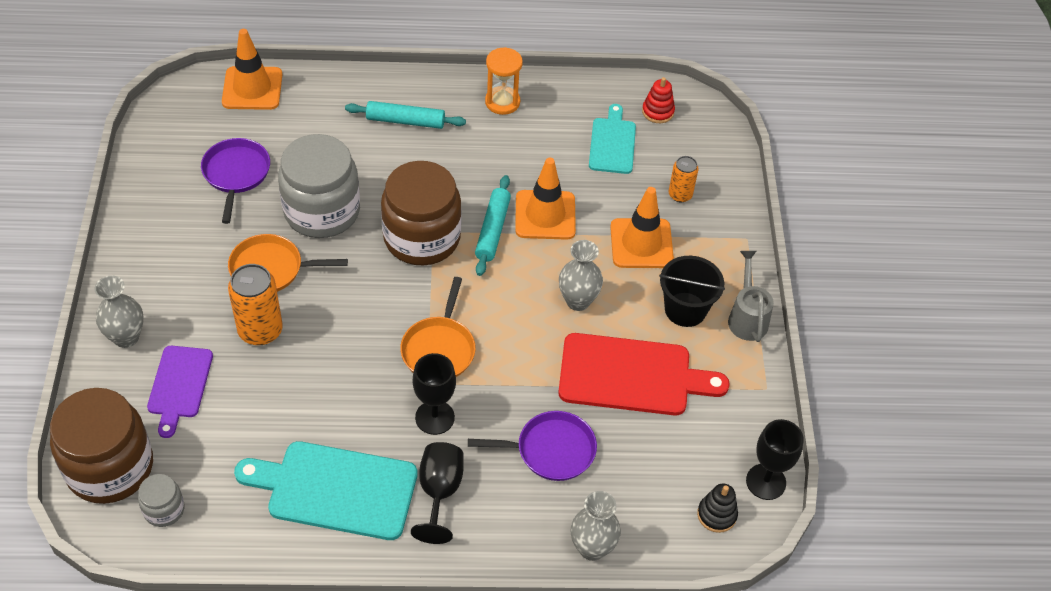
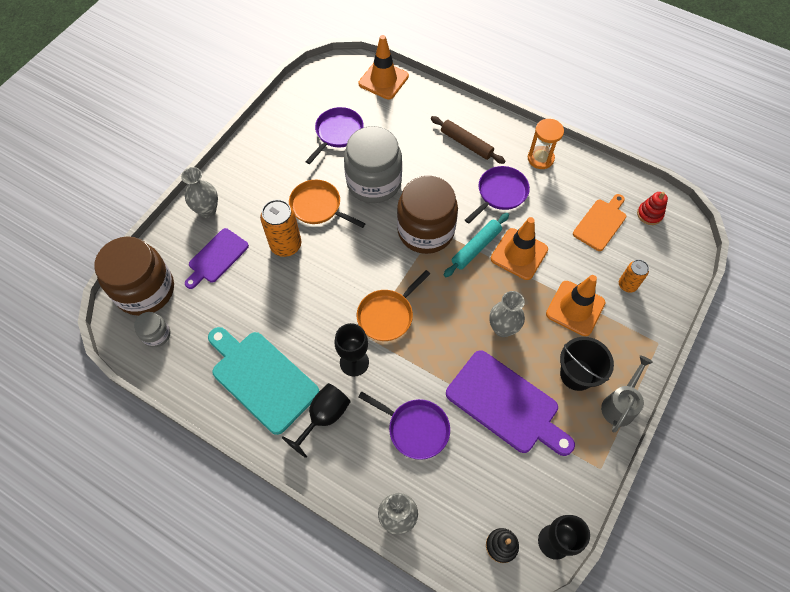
camera: 35 degrees right, 10 degrees up
turquoise rolling pin [345,101,466,129] -> brown rolling pin [431,116,505,164]
red cutting board [558,333,730,415] -> purple cutting board [446,350,575,456]
turquoise cutting board [589,104,636,174] -> orange cutting board [573,194,626,251]
none -> purple pan [465,166,530,224]

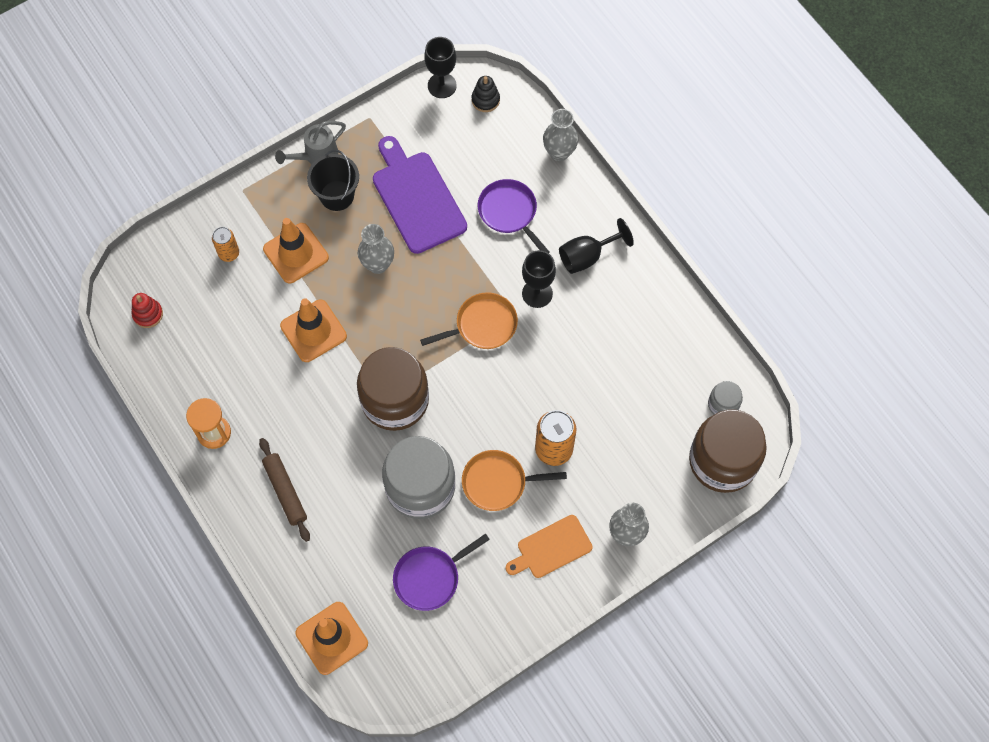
camera: 155 degrees left, 5 degrees up
purple cutting board [185,228,249,289] -> none
turquoise cutting board [208,327,319,435] -> none
orange pan [289,180,366,228] -> orange pan turned 120 degrees clockwise [462,450,567,511]
turquoise rolling pin [444,213,509,277] -> none
purple pan [465,166,530,224] -> none
orange cutting board [573,194,626,251] -> orange cutting board moved to [506,515,593,578]

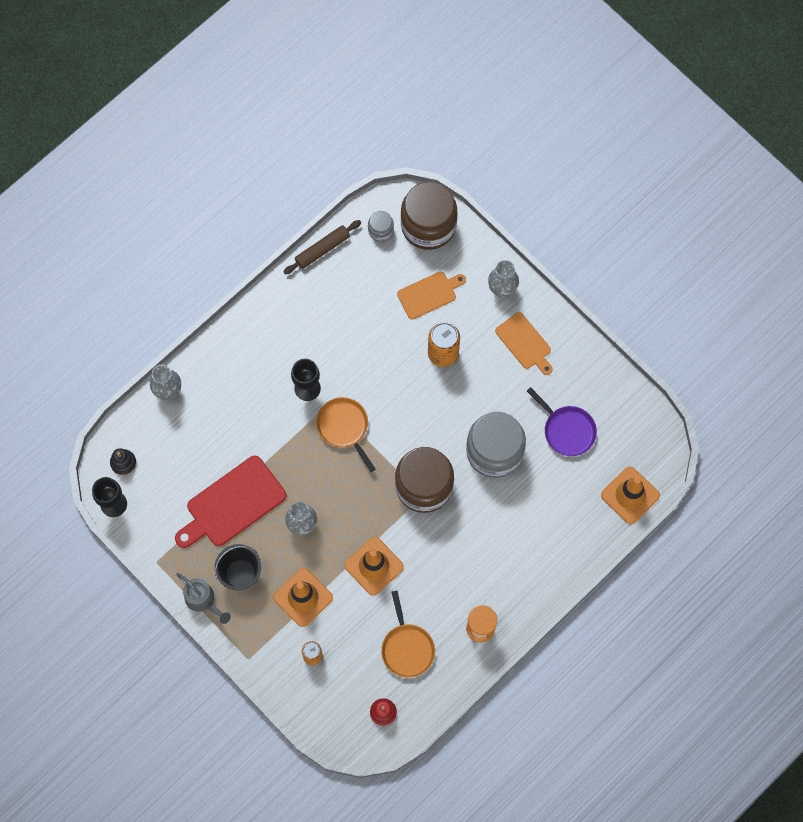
camera: 100 degrees left, 5 degrees up
brown rolling pin [259,438,310,542] -> brown rolling pin moved to [283,220,361,274]
purple cutting board [373,136,467,254] -> red cutting board [175,456,286,548]
orange pan [462,450,567,511] -> orange pan moved to [381,591,435,678]
purple pan [478,179,550,253] -> none
black goblet [559,218,634,274] -> none
none -> orange cutting board [397,271,466,319]

